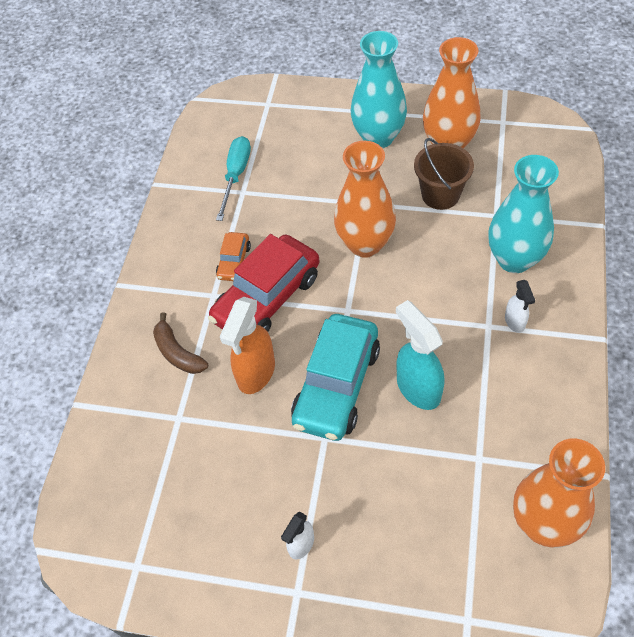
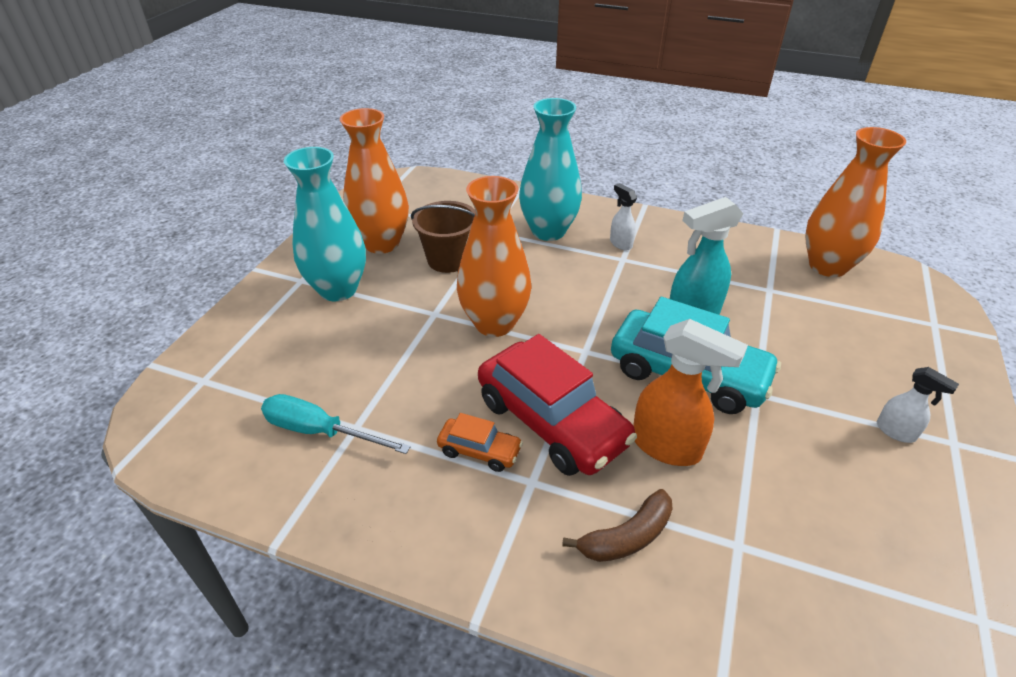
camera: 85 degrees left, 15 degrees down
white spray bottle [505,280,535,333] -> white spray bottle turned 120 degrees counterclockwise [610,183,637,251]

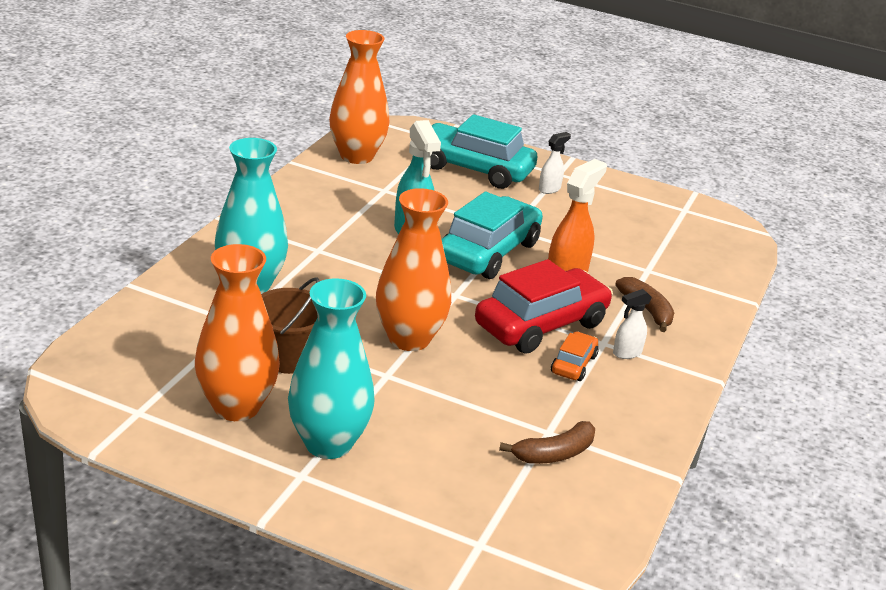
camera: 90 degrees left, 10 degrees down
turquoise screwdriver [261,394,411,454] -> brown banana [499,421,595,464]
white spray bottle [610,183,637,251] -> white spray bottle moved to [613,289,652,359]
none -> turquoise car [430,114,537,189]

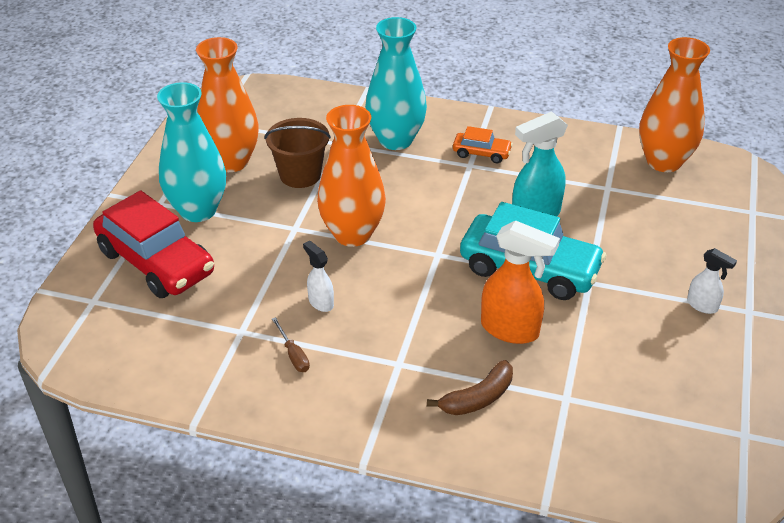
camera: 85 degrees right, 10 degrees up
turquoise car [430,114,537,189] -> none
red car [475,259,613,354] -> red car moved to [93,190,214,298]
brown banana [499,421,595,464] -> none
orange car [551,331,599,381] -> orange car moved to [453,126,513,163]
white spray bottle [613,289,652,359] -> white spray bottle moved to [303,240,334,312]
none -> brown screwdriver [272,317,310,372]

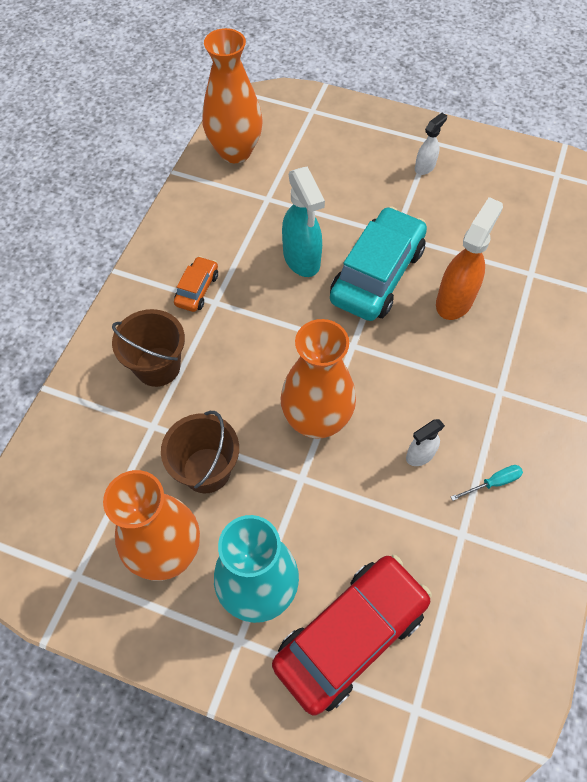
camera: 85 degrees left, 20 degrees up
brown screwdriver [272,317,310,372] -> turquoise screwdriver [451,465,523,501]
turquoise vase [365,17,427,150] -> brown bucket [112,309,185,387]
brown banana [427,360,513,415] -> none

